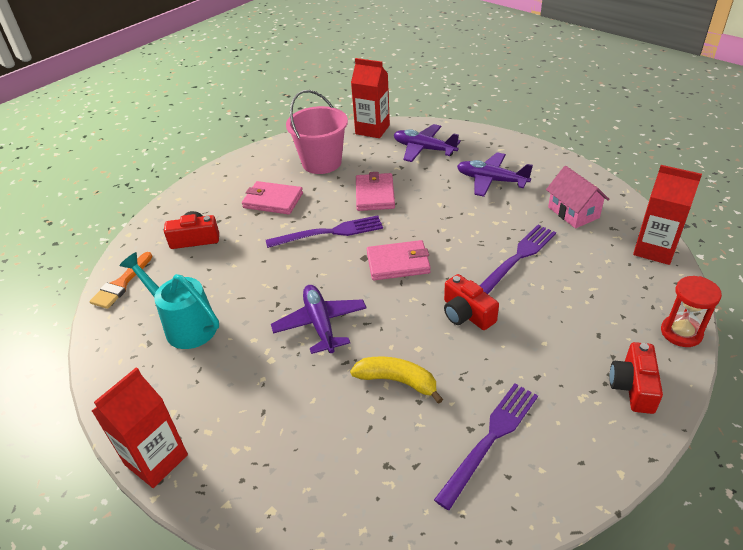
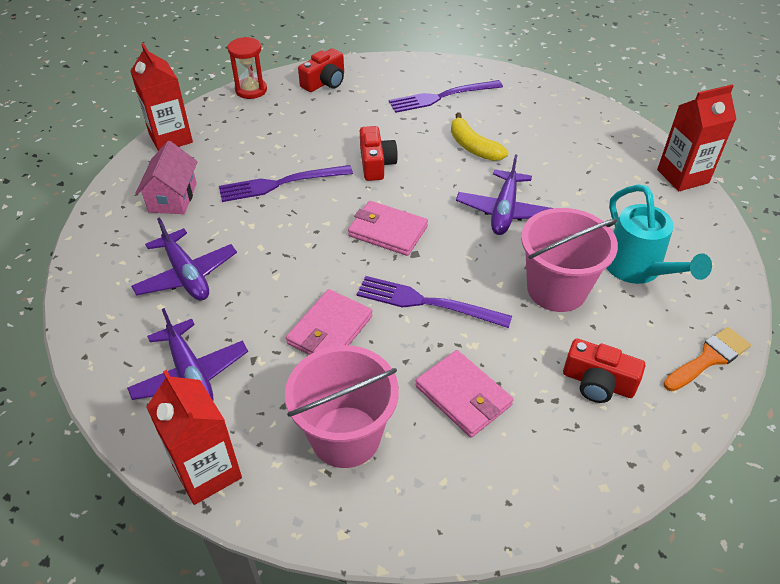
camera: 150 degrees left, 5 degrees up
none -> pink bucket [521,208,618,312]

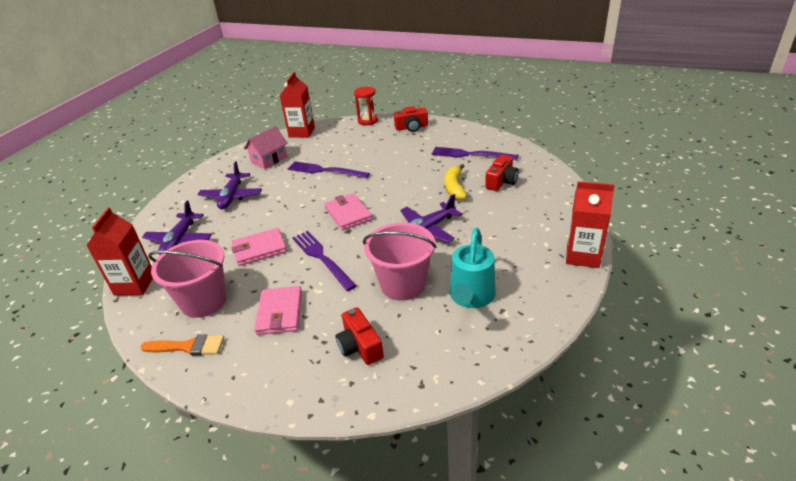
camera: 40 degrees right, 10 degrees down
red camera [360,126,398,181] -> red camera moved to [485,155,519,191]
orange brush [663,327,751,392] -> orange brush moved to [140,334,224,356]

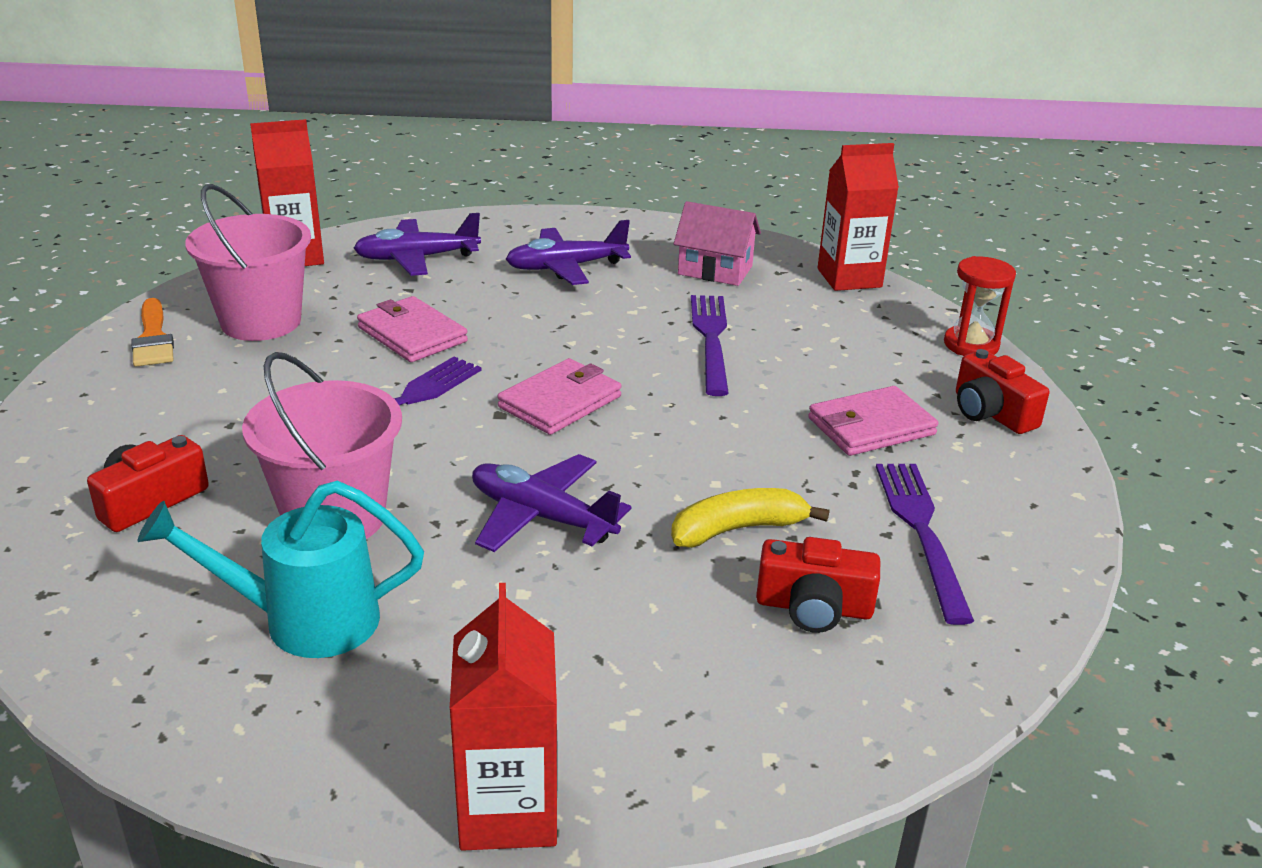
camera: 65 degrees right, 5 degrees down
pink wallet [254,286,302,335] -> pink wallet moved to [808,386,938,456]

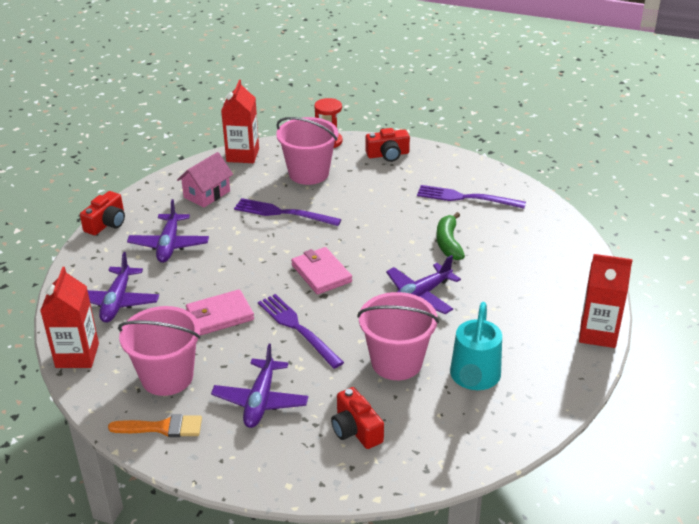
camera: 70 degrees left, 5 degrees up
yellow banana [671,488,829,548] -> green banana [436,212,465,260]
red camera [756,537,880,633] -> red camera moved to [80,191,125,235]
pink wallet [808,386,938,456] -> none
none -> purple plane [211,344,309,428]
none -> pink bucket [276,117,338,185]

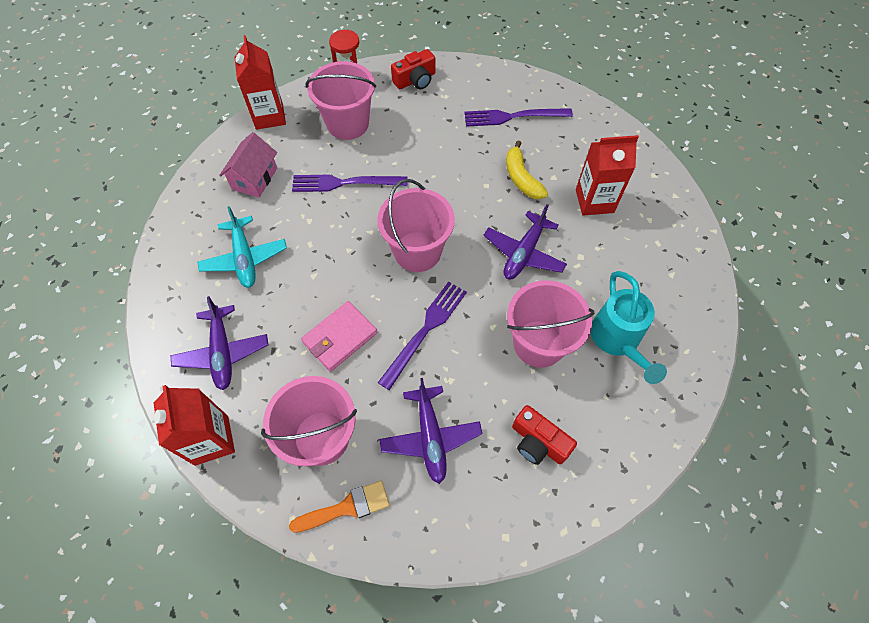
camera: 20 degrees left, 25 degrees up
red camera [80,191,125,235] -> none
purple plane [127,199,209,263] -> turquoise plane [197,206,287,288]
purple fork [258,294,344,369] -> purple fork turned 90 degrees clockwise [378,281,467,390]
pink wallet [291,247,352,295] -> pink bucket [377,179,455,272]
green banana [436,212,465,260] -> yellow banana [506,141,548,199]
red carton [579,254,633,348] -> red carton moved to [576,135,639,216]

